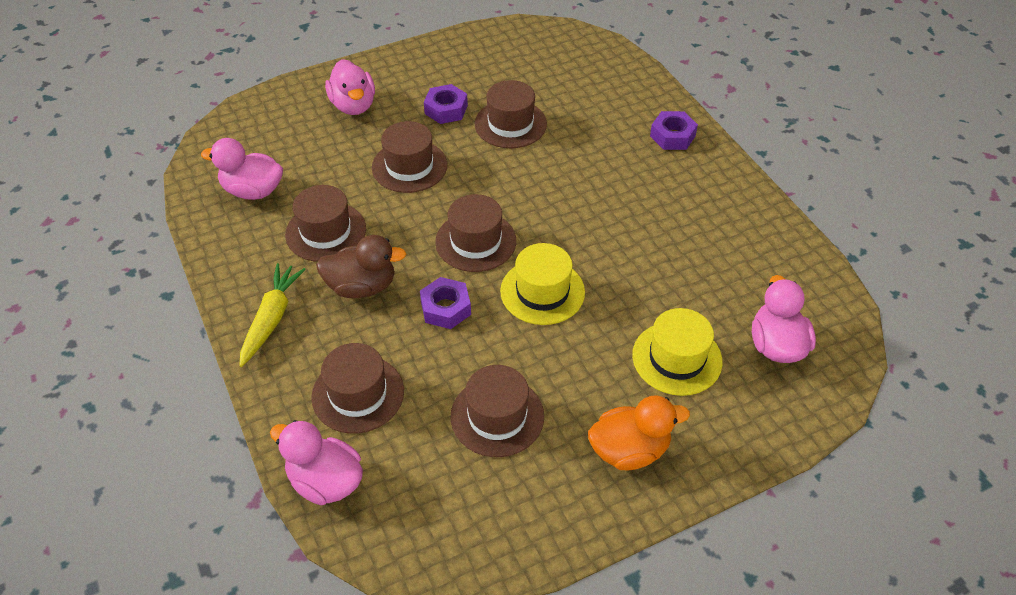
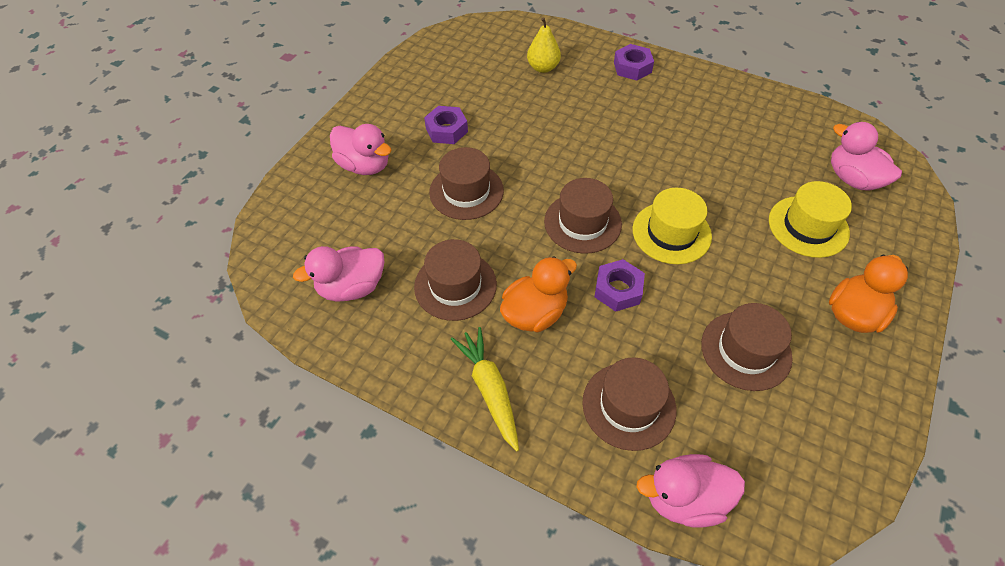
camera: 35 degrees left, 5 degrees up
brown duck [316,235,406,298] -> orange duck [500,257,577,332]
brown hat [474,80,547,148] -> none
none -> yellow pear [527,17,561,73]

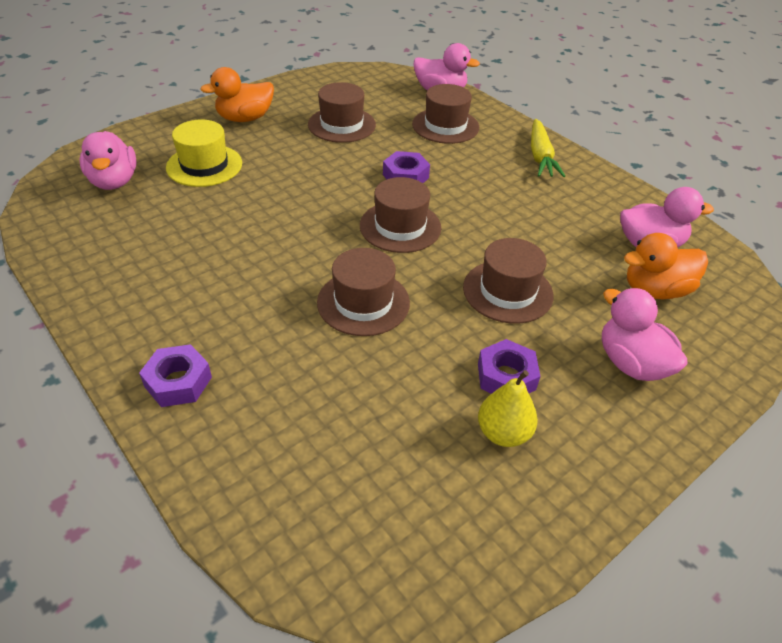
camera: 160 degrees left, 10 degrees down
brown hat [414,239,497,321] -> brown hat moved to [317,248,410,336]
orange duck [500,257,577,332] -> orange duck moved to [624,233,708,299]
yellow pear [527,17,561,73] -> yellow pear moved to [478,370,538,447]
yellow hat [632,188,712,264] -> none

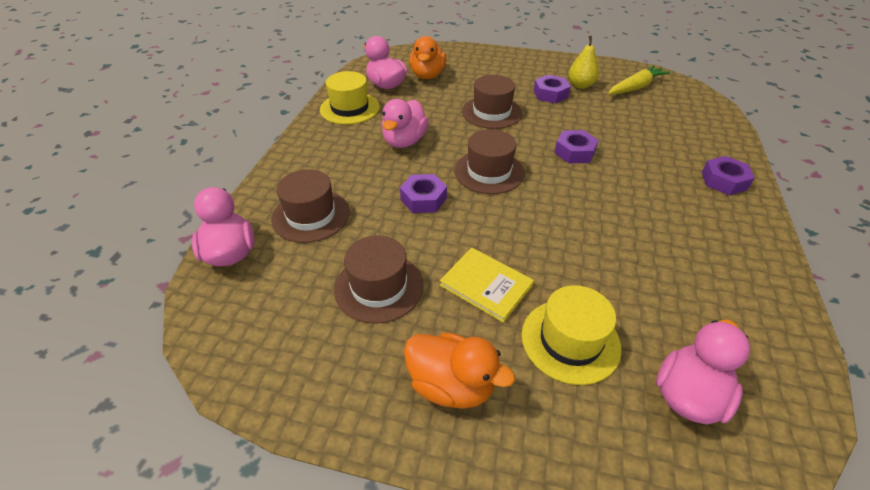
camera: 125 degrees left, 0 degrees up
brown hat [317,248,410,336] -> purple nut [554,130,599,163]
yellow carrot [531,119,565,177] -> yellow carrot moved to [608,65,670,95]
pink duck [602,288,688,381] -> pink duck moved to [382,99,429,148]
orange duck [624,233,708,299] -> orange duck turned 60 degrees clockwise [409,36,447,79]
none -> yellow hat [320,71,380,124]
none -> yellow book [440,248,534,323]

